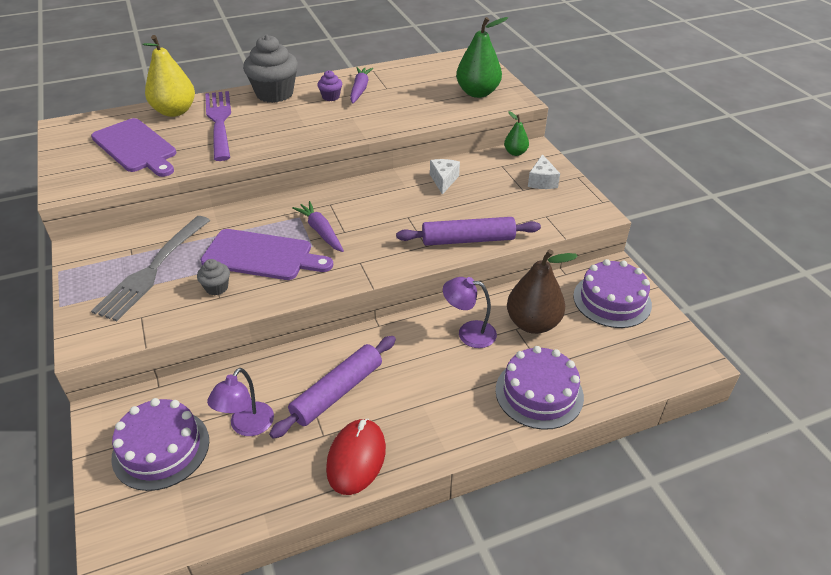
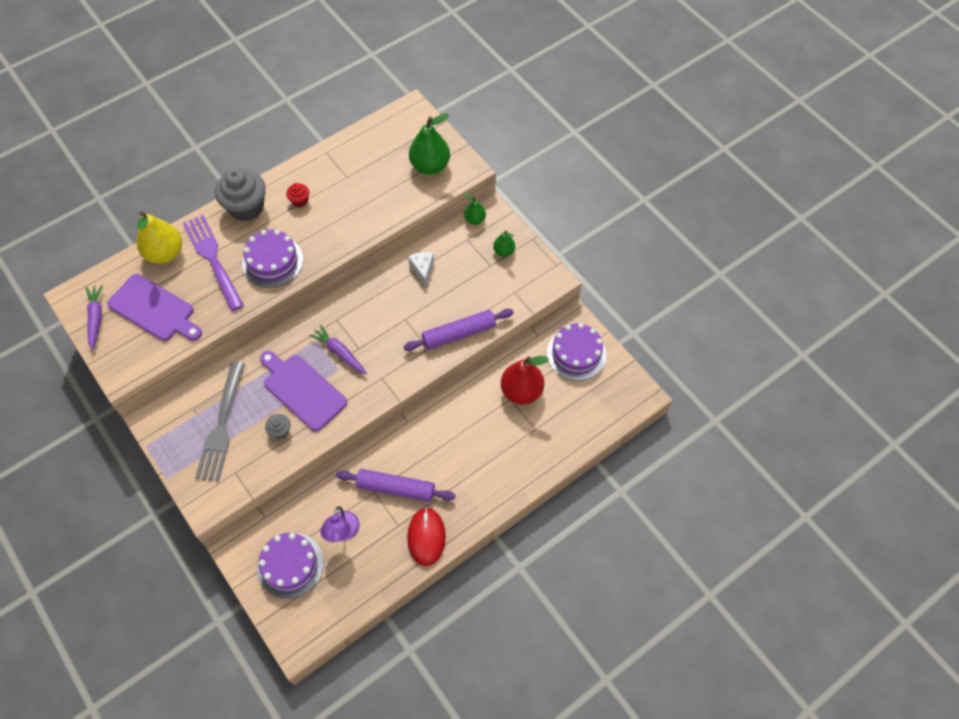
camera: 15 degrees left, 20 degrees up
purple cutting board [201,229,333,280] -> purple cutting board turned 135 degrees counterclockwise [260,351,347,431]
purple rolling pin [269,336,396,439] -> purple rolling pin turned 75 degrees clockwise [336,469,455,502]
purple cupcake [317,70,342,101] -> red cupcake [286,183,309,208]
purple carrot [350,67,373,103] -> purple carrot moved to [86,284,103,351]
purple lamp [443,277,497,348] -> none
purple cake [495,346,584,430] -> purple cake moved to [242,230,303,288]
brown pear [507,249,578,334] -> red pear [501,356,549,404]
white cheese [528,154,560,189] -> green pear [493,230,515,257]

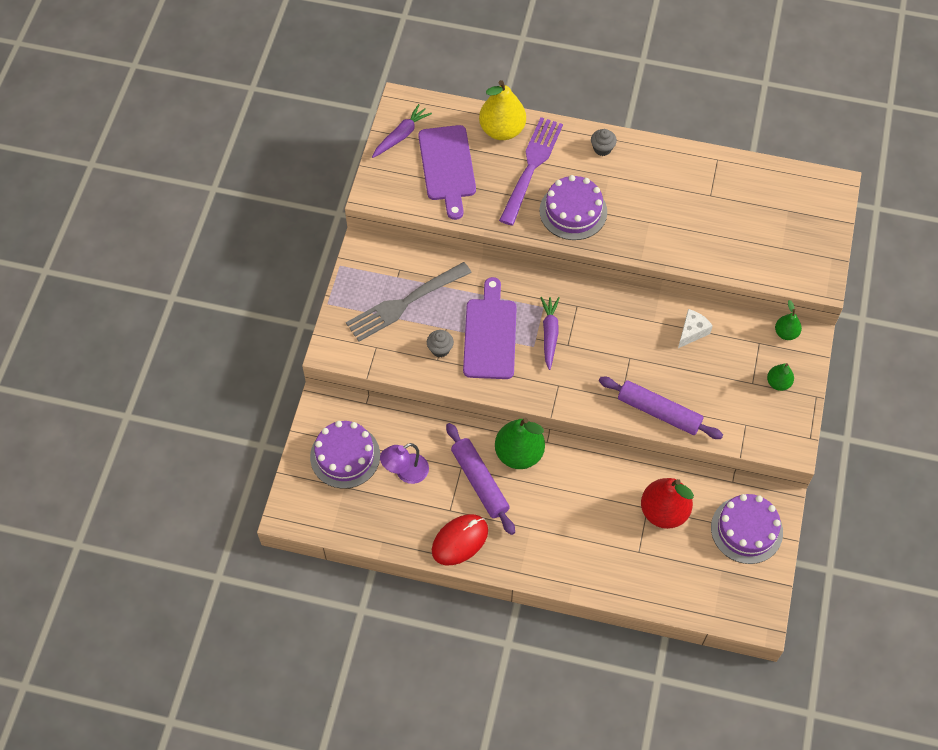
camera: 50 degrees right, 0 degrees up
grey cupcake [215,168,266,221] -> grey cupcake [591,129,617,156], size x0.46
red cupcake [286,183,309,208] -> none
green pear [409,113,450,175] -> green pear moved to [495,418,545,469]

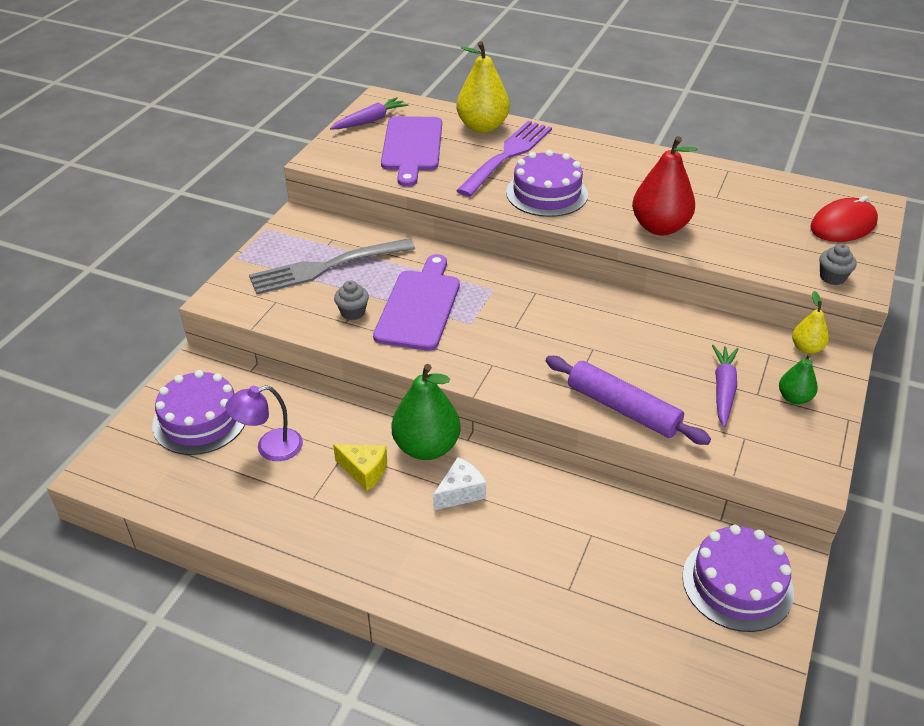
camera: 10 degrees right, 20 degrees down
red mouse [432,514,488,565] -> red mouse moved to [810,196,878,242]
purple rolling pin [446,423,515,535] -> yellow cheese [333,444,387,491]
purple carrot [540,297,559,370] -> purple carrot moved to [712,345,738,427]
grey cupcake [591,129,617,156] -> grey cupcake moved to [819,244,856,285]
red pear [641,478,694,529] -> red pear moved to [632,136,697,235]
white cheese [678,309,713,348] -> white cheese moved to [433,457,486,511]
green pear [775,300,802,340] -> yellow pear [792,291,829,354]

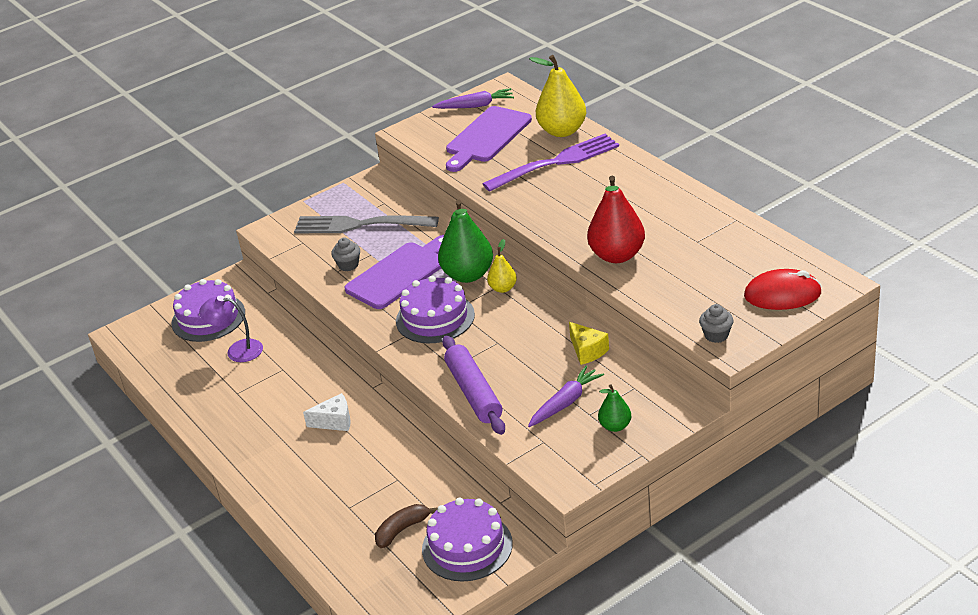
camera: 35 degrees right, 5 degrees down
yellow cheese [333,444,387,491] -> yellow cheese moved to [569,322,609,365]
green pear [392,364,461,460] -> green pear moved to [438,199,493,283]
purple cake [506,150,588,217] -> purple cake moved to [396,276,475,343]
yellow pear [792,291,829,354] -> yellow pear moved to [487,239,517,293]
none -> brown banana [375,504,437,548]

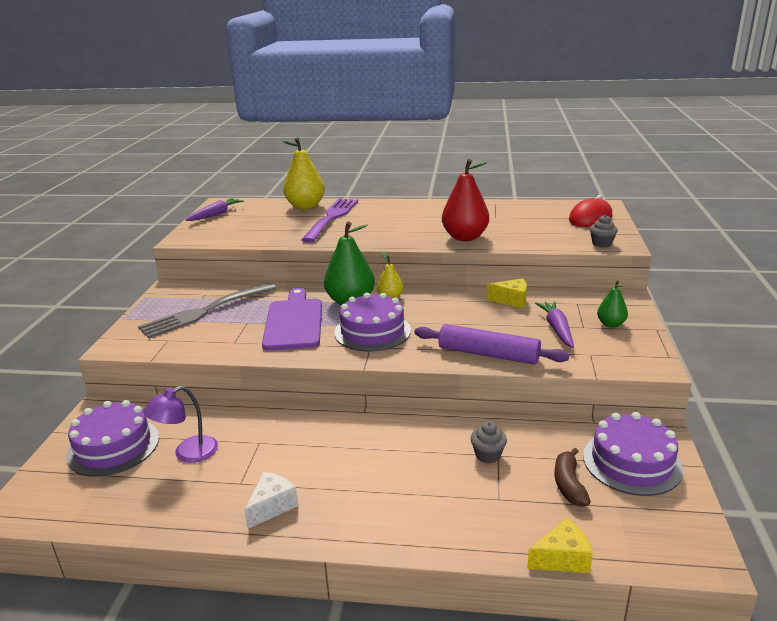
camera: 50 degrees left, 10 degrees down
white cheese [303,393,351,431] -> white cheese moved to [244,472,298,529]
grey cupcake [331,238,360,271] -> grey cupcake moved to [471,421,507,463]
purple cutting board [446,106,532,172] -> none
none -> yellow cheese [527,518,593,573]

